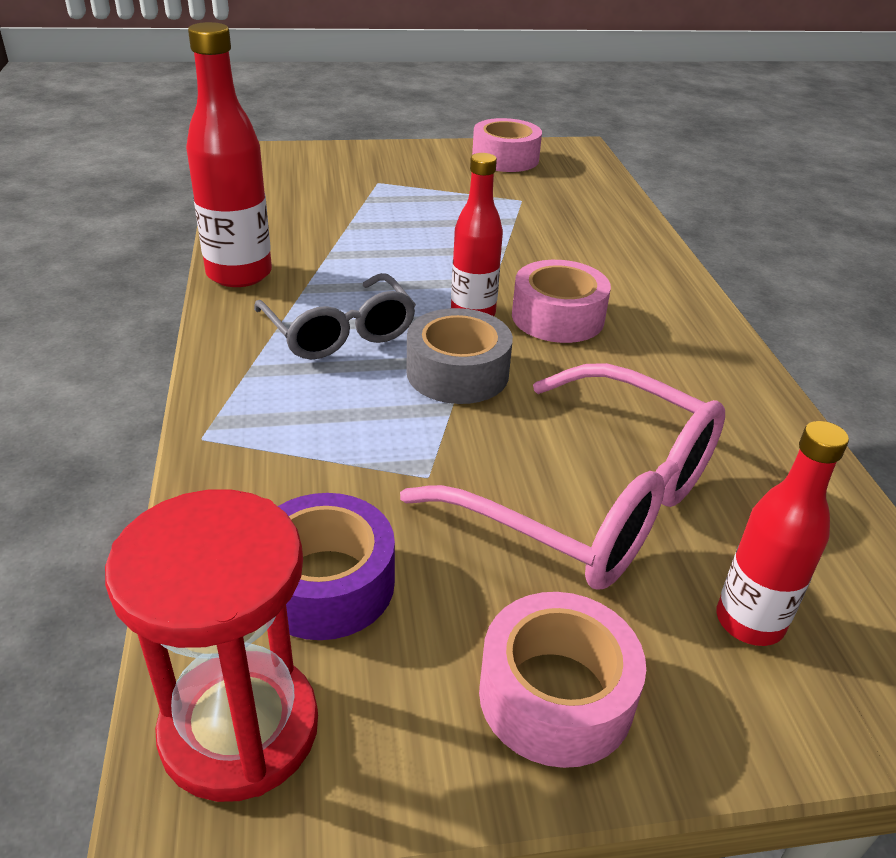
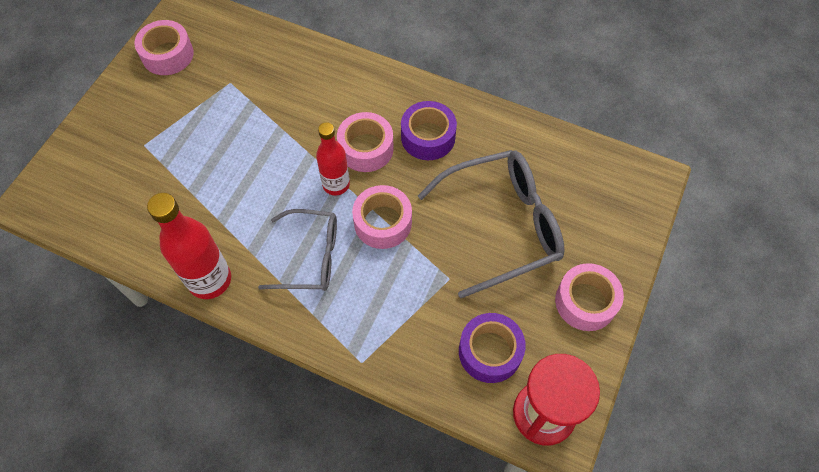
camera: 55 degrees left, 25 degrees up
pink glasses [400,363,725,590] -> grey glasses [418,150,565,298]
grey tape [406,308,513,404] -> pink tape [352,185,412,249]
red bottle [716,421,849,646] -> none
none -> purple tape [401,101,457,160]

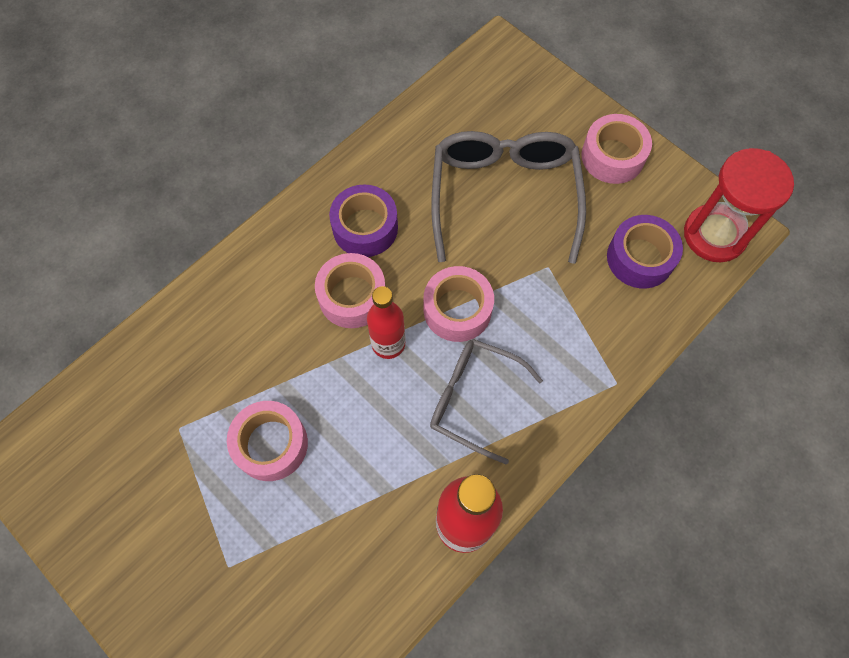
camera: 70 degrees left, 5 degrees up
pink tape [135,20,194,75] -> pink tape moved to [227,401,308,481]
grey glasses [258,209,337,291] -> grey glasses turned 90 degrees counterclockwise [430,339,543,464]

